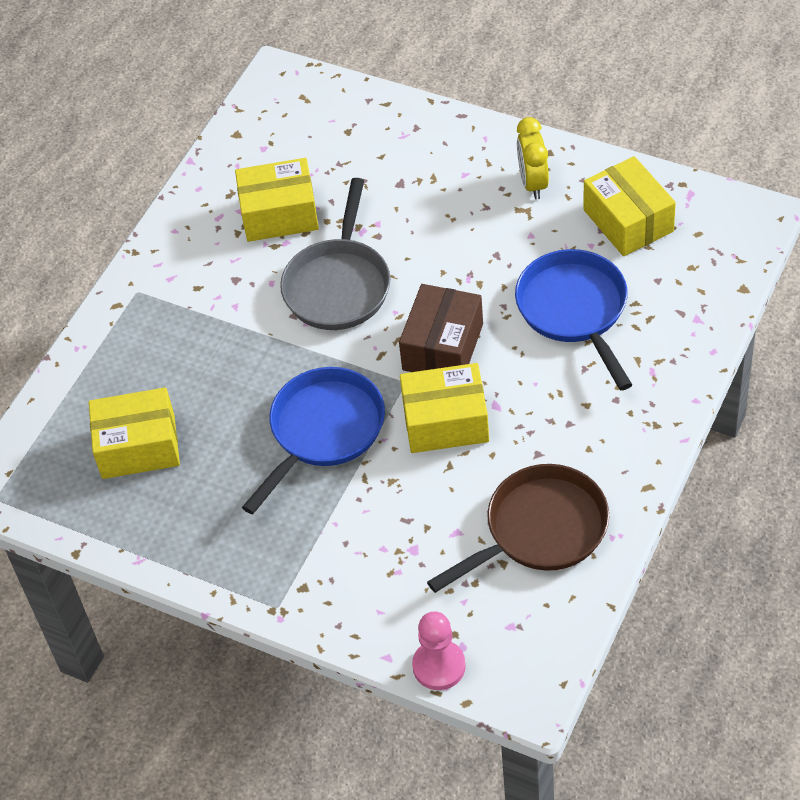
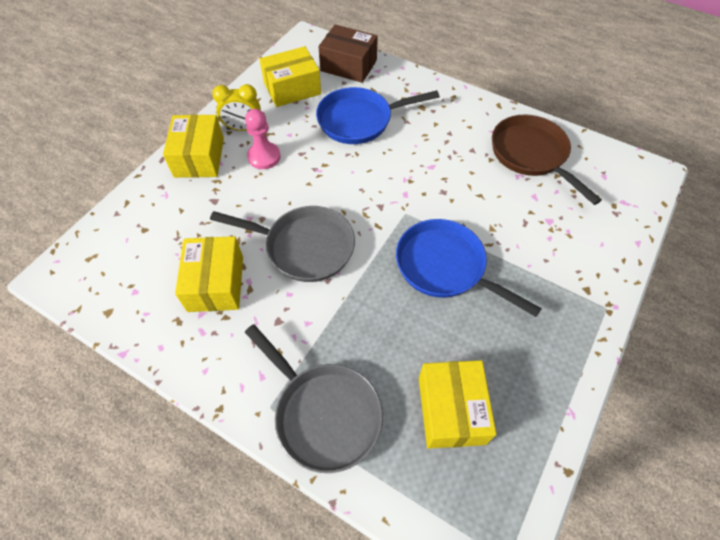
camera: 90 degrees left, 5 degrees up
brown box [399,284,483,372] -> brown box moved to [319,24,378,83]
yellow box [400,363,489,453] -> yellow box moved to [163,114,224,178]
pink pawn [412,611,466,690] -> pink pawn moved to [245,109,281,169]
none -> grey pan [245,324,383,473]

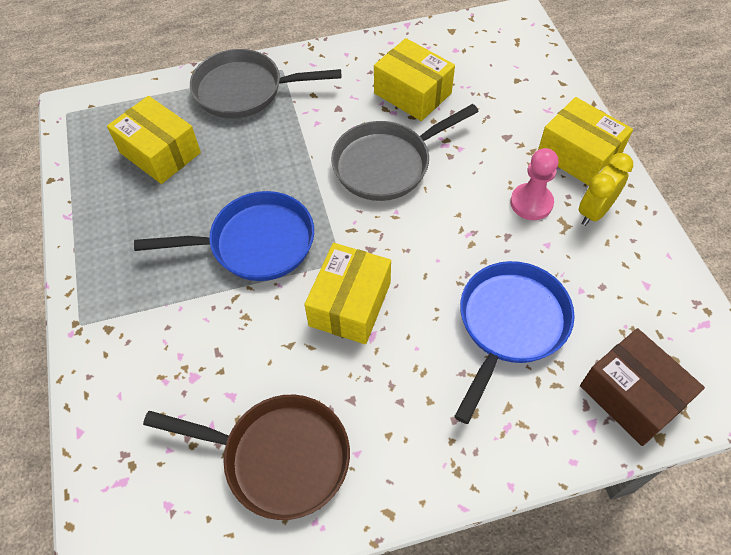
camera: 135 degrees right, 0 degrees up
yellow box [259,46,321,107] -> yellow box moved to [304,243,391,344]
brown box [319,24,378,83] -> brown box turned 75 degrees clockwise [580,328,705,446]

